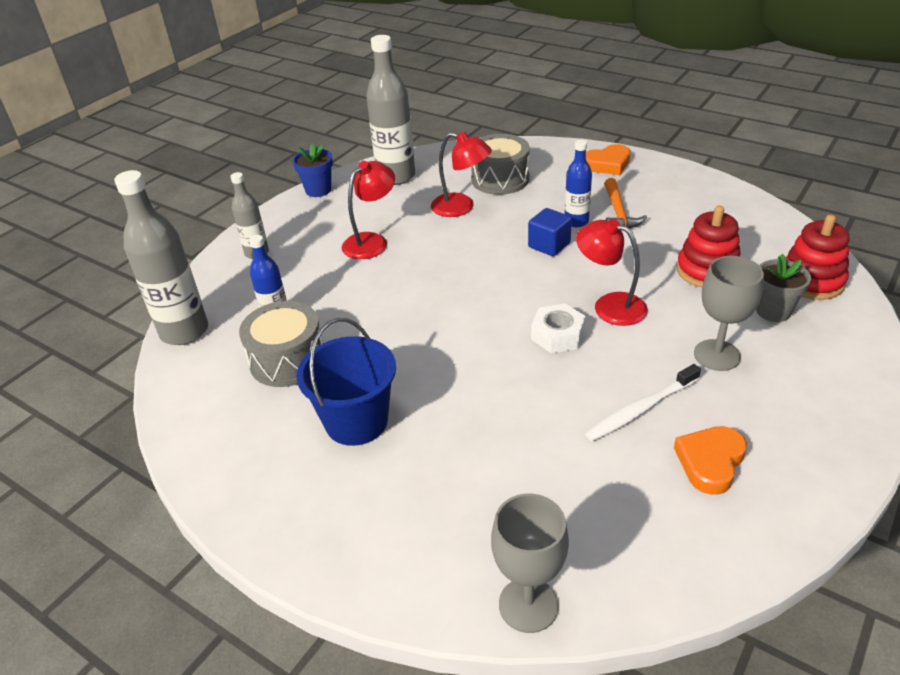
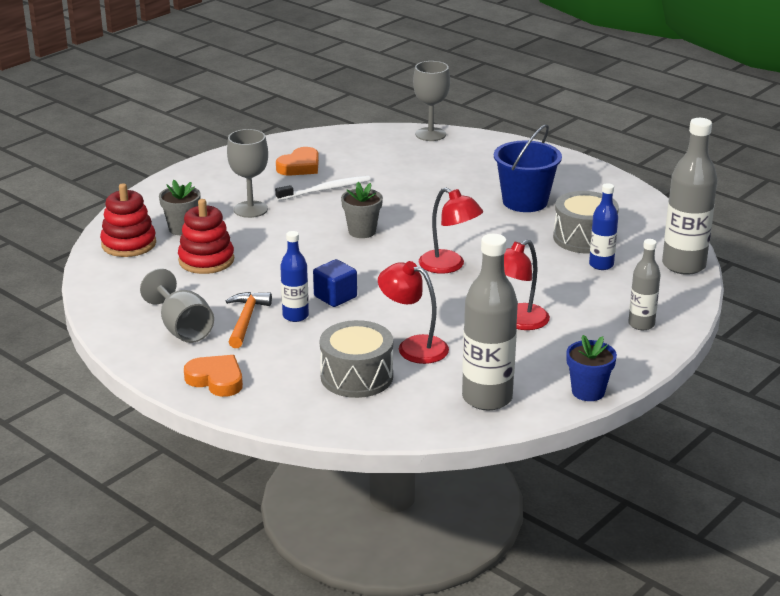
camera: 175 degrees left, 10 degrees down
white nut [531,304,586,353] -> grey flower pot [341,182,383,238]
red lamp [576,219,648,326] -> red lamp moved to [419,188,483,274]
orange heart [586,144,630,175] -> orange heart turned 45 degrees clockwise [184,355,243,397]
none -> grey goblet [140,269,214,343]

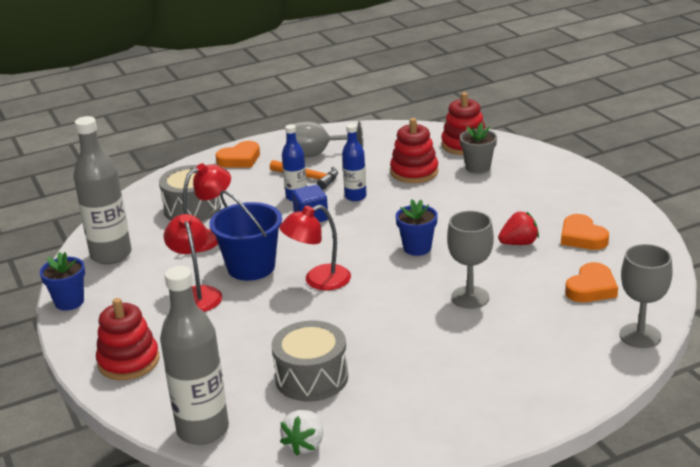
camera: 115 degrees right, 0 degrees up
grey goblet [227,129,268,218] -> grey goblet moved to [447,211,494,309]
white toothbrush [275,176,371,201] -> red strawberry [498,212,539,245]
grey flower pot [341,182,383,238] -> blue flower pot [396,200,438,256]
blue bucket [494,124,562,212] -> blue bucket moved to [209,190,282,281]
blue bottle [589,183,618,270] -> blue bottle moved to [342,124,367,201]
grey bottle [628,239,661,330] -> red stacking toy [96,298,159,380]
none -> white strawberry [280,410,323,456]
none -> orange heart [565,262,618,302]

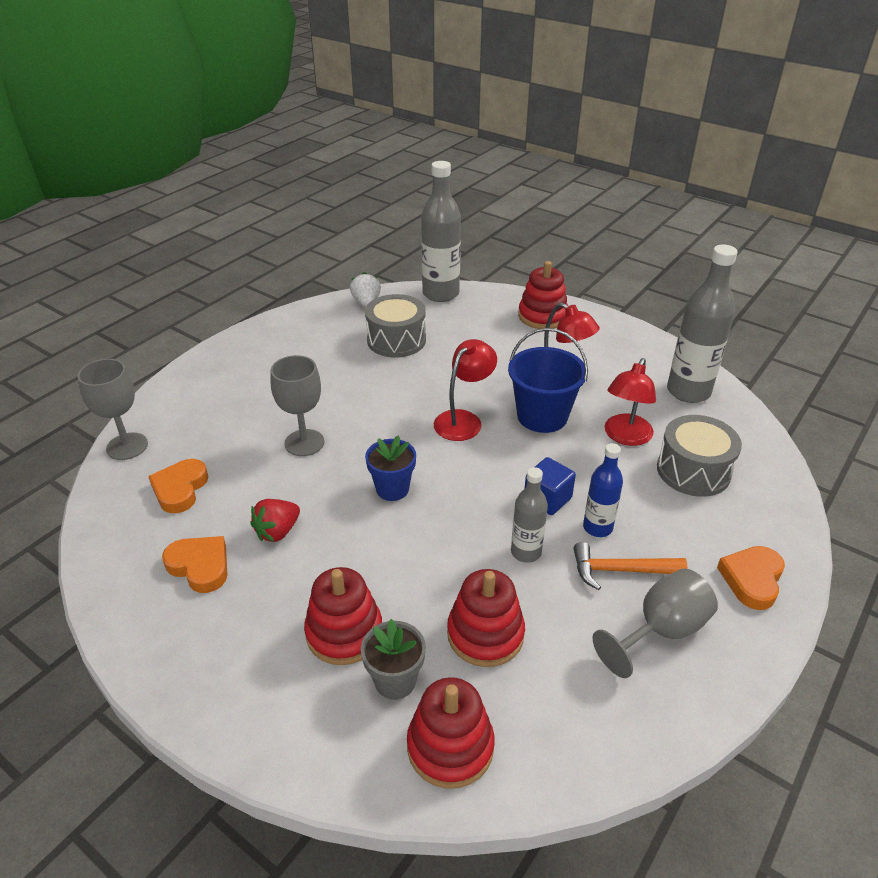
camera: 150 degrees right, 10 degrees up
blue flower pot [40,252,85,311] -> none
blue bottle [342,124,367,201] -> grey bottle [511,467,548,563]
none -> red stacking toy [304,567,382,665]

